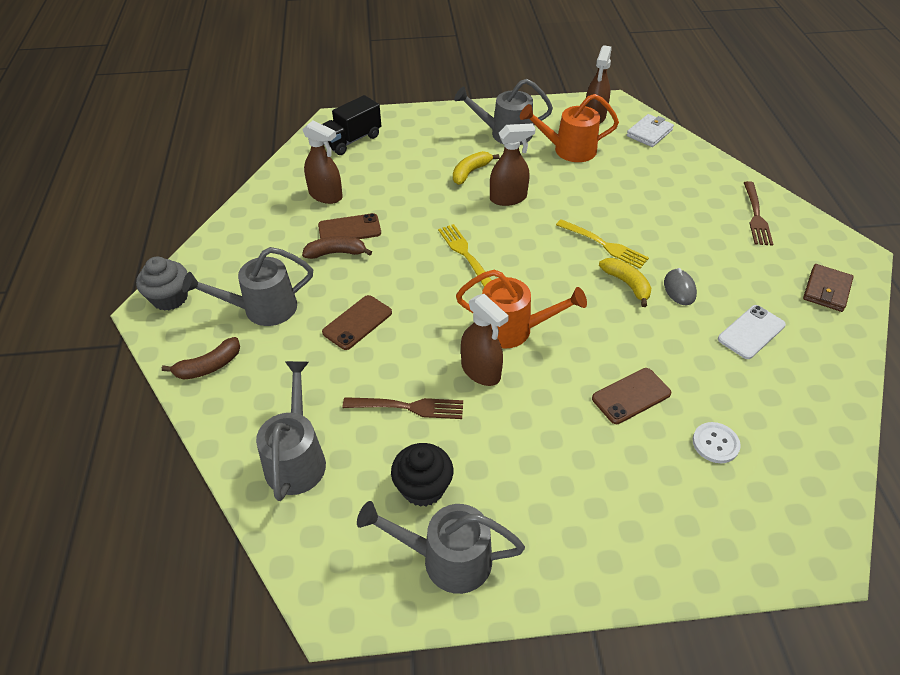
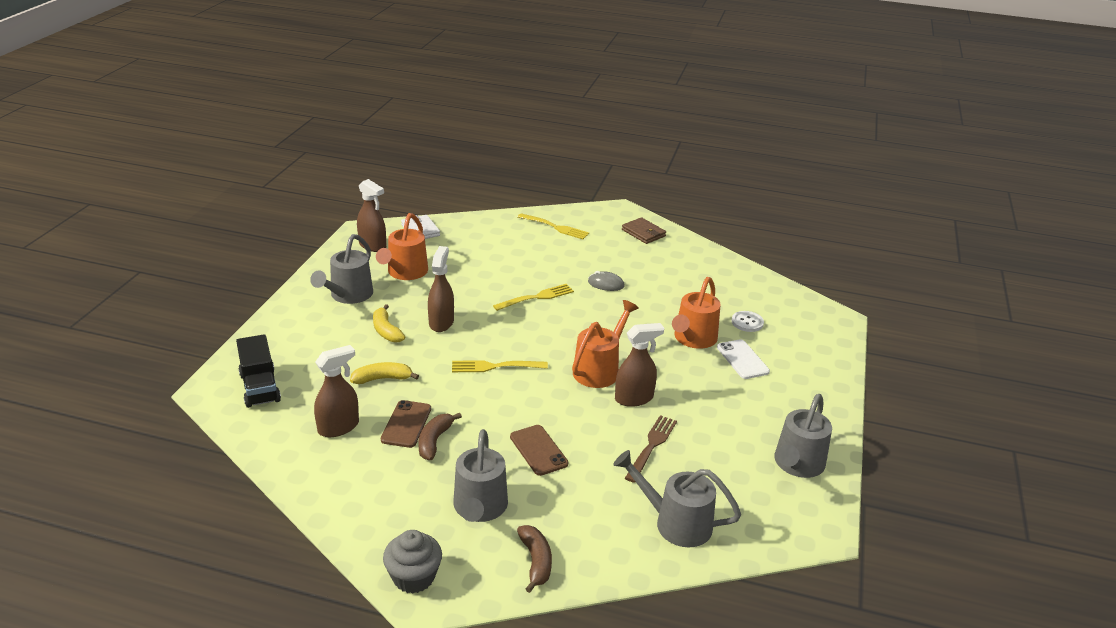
camera: 70 degrees left, 15 degrees down
black cupcake [391,443,453,507] -> none
brown phone [592,368,671,424] -> orange watering can [672,277,720,349]
yellow banana [599,258,651,307] -> yellow banana moved to [350,362,419,384]
white phone [718,305,786,359] -> white phone moved to [717,339,770,379]
brown fork [744,181,773,246] -> yellow fork [518,213,589,239]

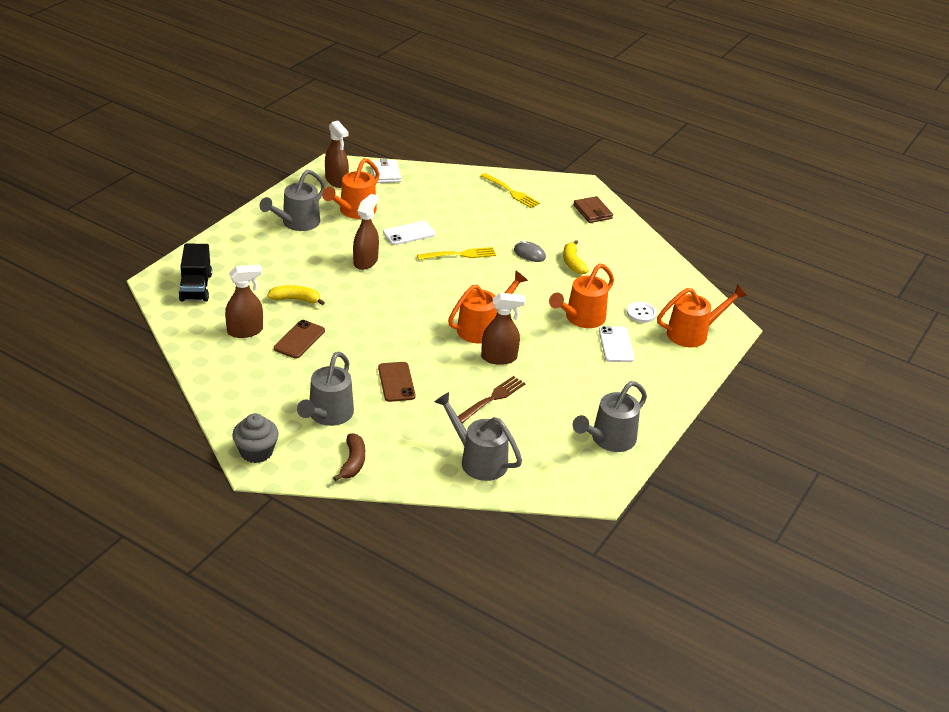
camera: 15 degrees right, 5 degrees up
yellow banana [373,304,405,342] -> yellow banana moved to [563,240,589,275]
brown banana [418,413,462,460] -> none
yellow fork [452,360,548,372] -> none
none -> white phone [383,221,436,245]
none -> orange watering can [657,284,747,348]

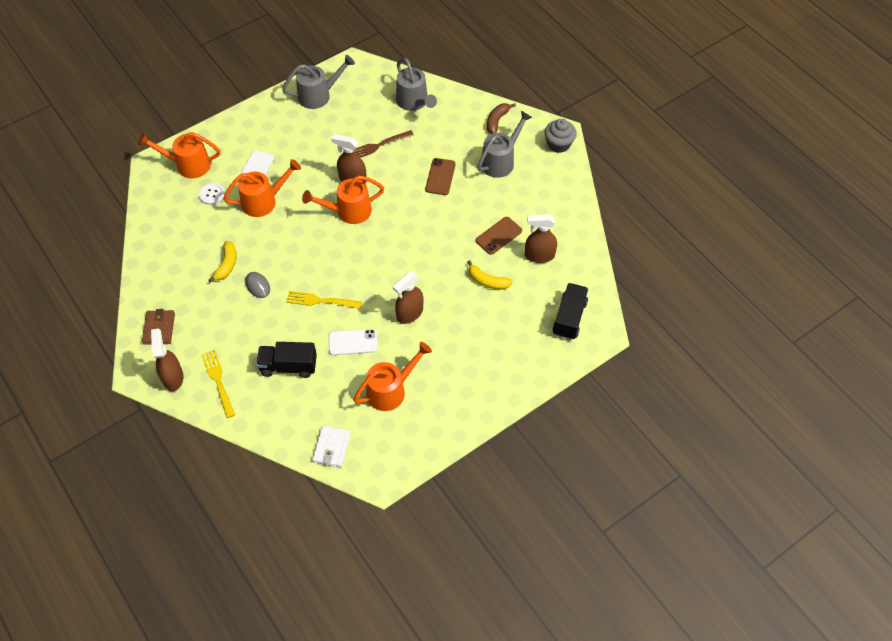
camera: 155 degrees left, 20 degrees up
grey watering can [259,170,325,231] -> none
brown spray bottle [325,121,349,188] -> brown spray bottle moved to [151,328,183,391]
none -> black truck [256,342,317,378]

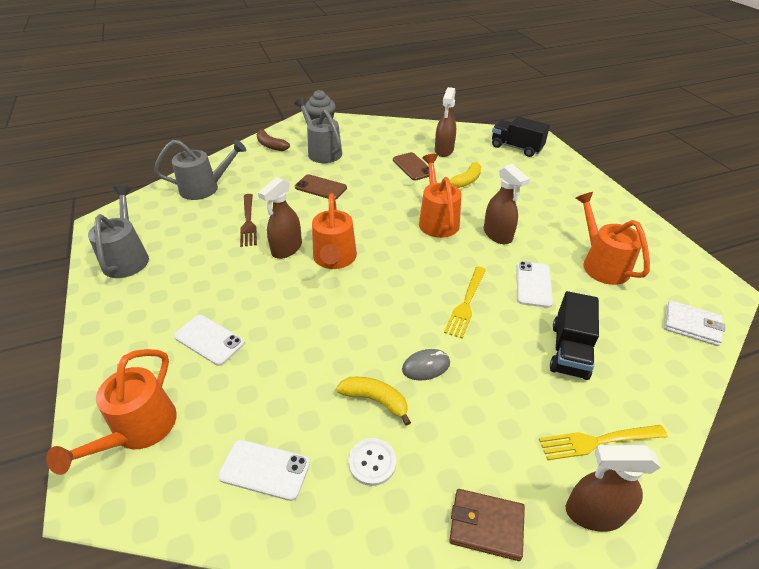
camera: 75 degrees left, 15 degrees down
white button [199,183,225,205] -> white button moved to [348,438,396,486]
orange watering can [223,159,301,217] -> orange watering can moved to [419,154,462,238]
none -> white phone [218,440,310,501]

